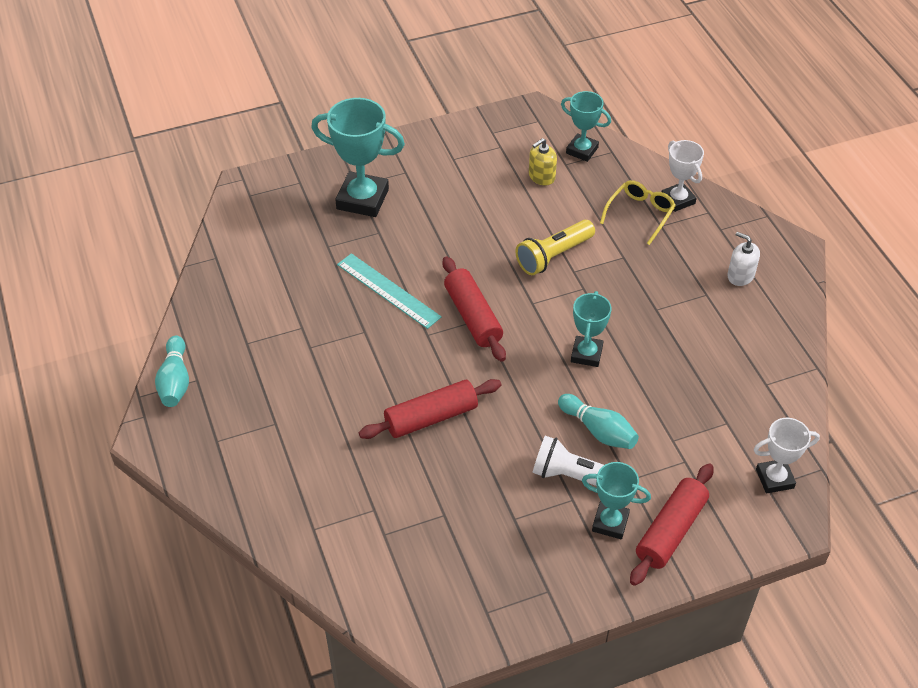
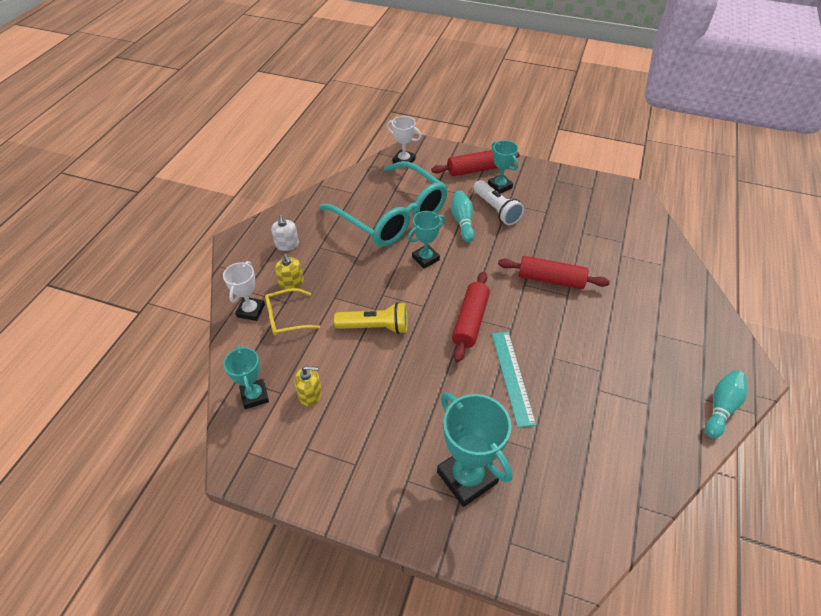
camera: 140 degrees left, 0 degrees up
none -> yellow soap dispenser [275,254,304,290]
none -> turquoise glasses [319,161,448,247]

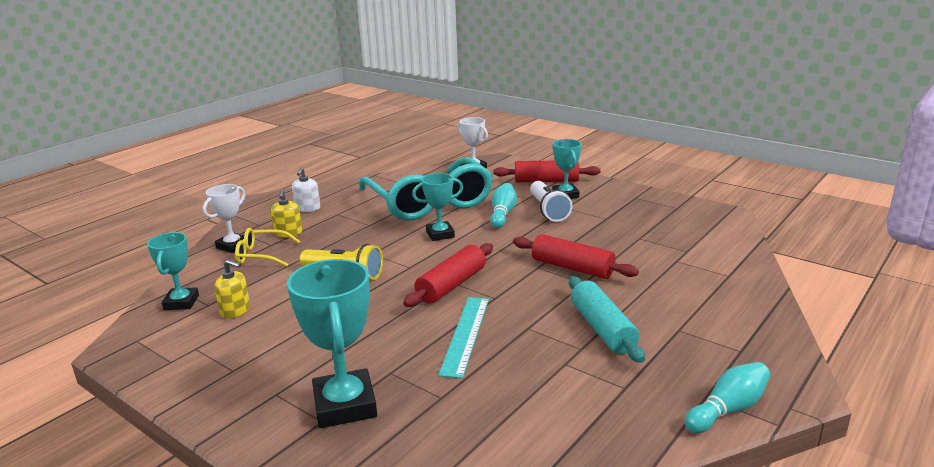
camera: 20 degrees right, 25 degrees down
none -> turquoise rolling pin [569,276,645,363]

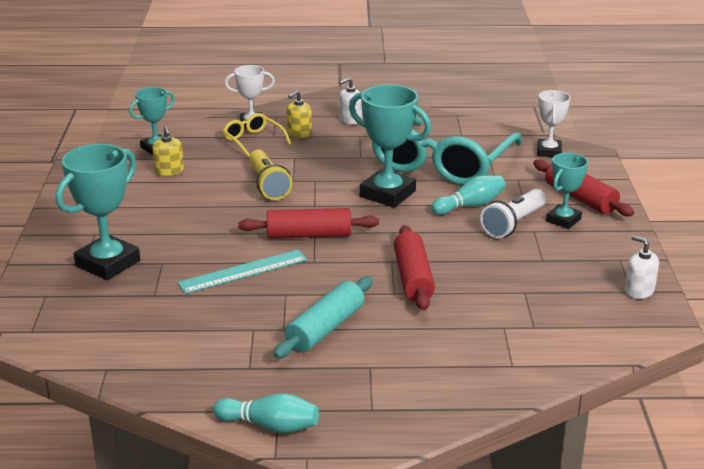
camera: 50 degrees right, 5 degrees up
turquoise trophy [412,173,463,241] -> turquoise trophy [349,85,431,208], size x1.66
none -> white soap dispenser [625,236,659,299]

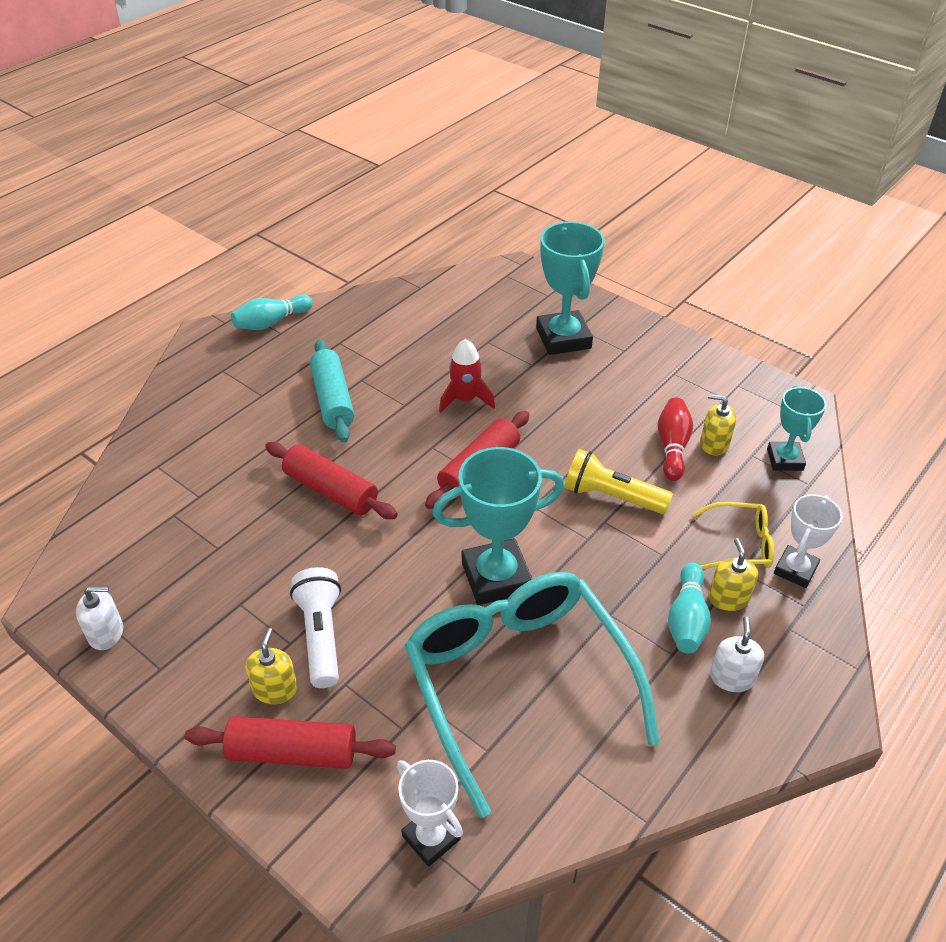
camera: 130 degrees right, 15 degrees up
turquoise ruler [177,250,307,294] -> red rocket [439,339,495,413]
turquoise bowling pin [431,175,505,215] -> turquoise bowling pin moved to [668,563,711,653]
turquoise trophy [546,153,588,229] -> yellow soap dispenser [245,628,297,704]
none -> red bowling pin [657,398,693,481]

